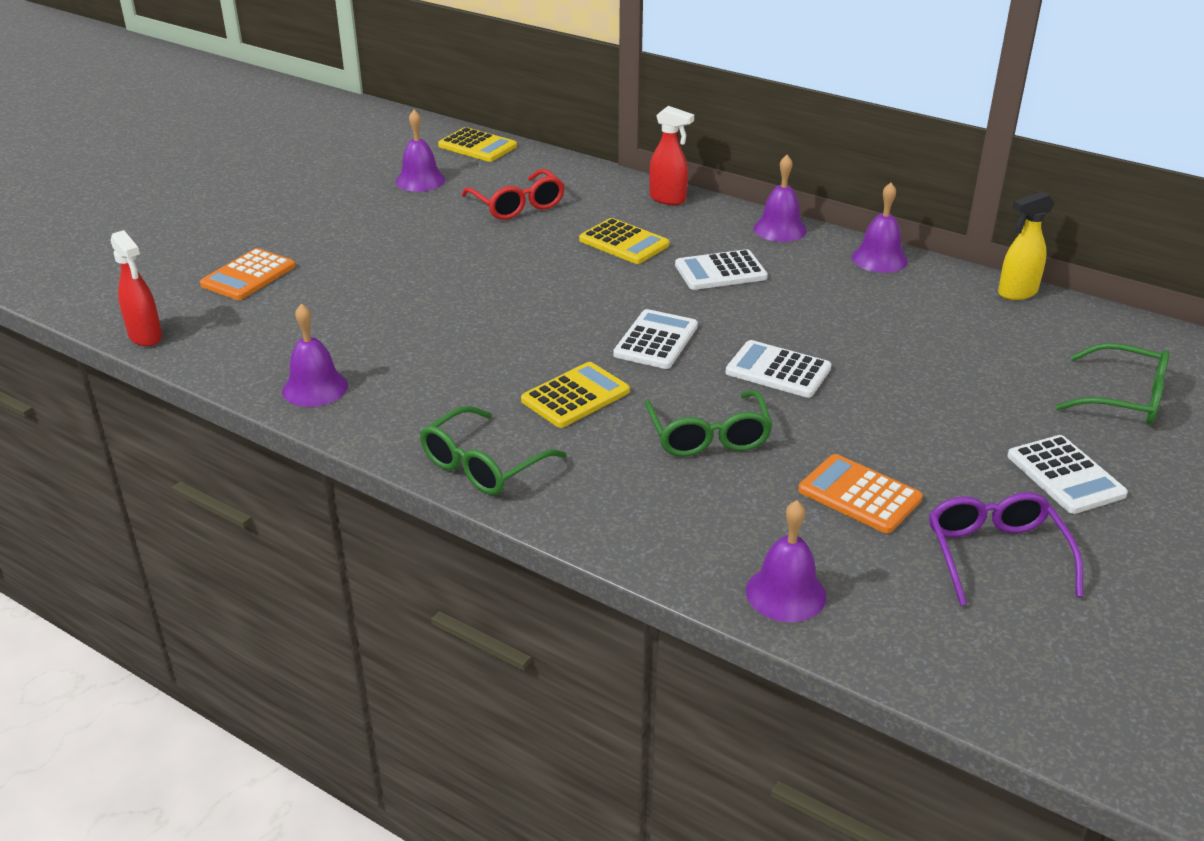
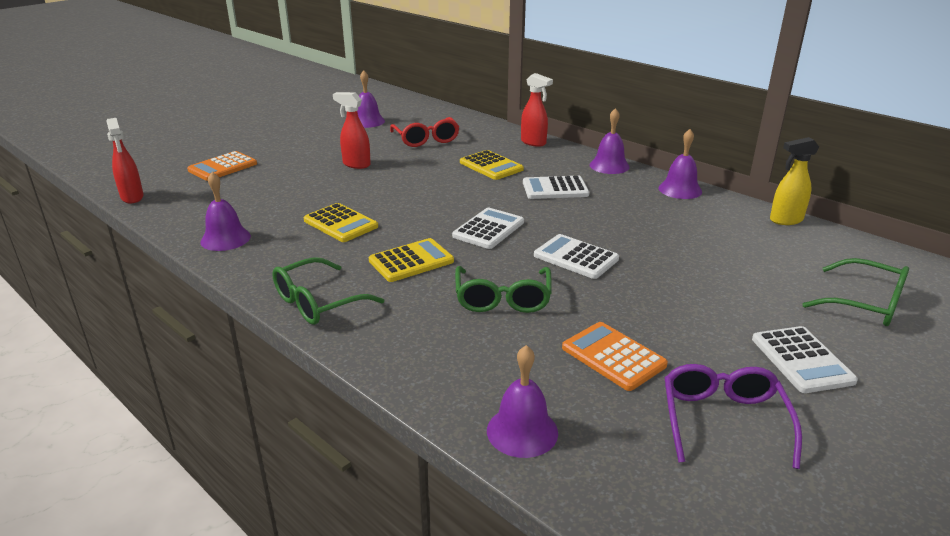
camera: 10 degrees right, 5 degrees down
yellow calculator [438,127,517,162] -> yellow calculator moved to [304,203,378,242]
none -> red spray bottle [333,92,371,169]

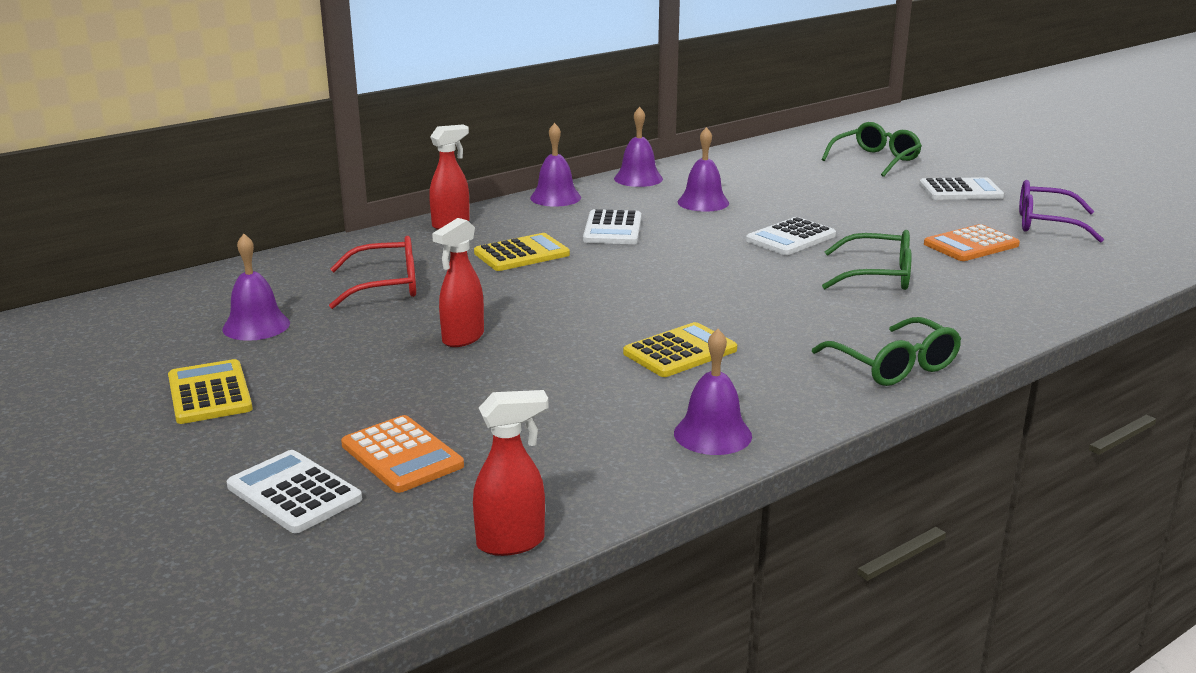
camera: 80 degrees left, 5 degrees down
yellow calculator [369,238,454,282] -> yellow calculator moved to [168,359,253,424]
white calculator [452,208,524,249] -> white calculator moved to [227,450,362,533]
purple bell [487,345,558,458] -> purple bell moved to [678,127,729,212]
yellow spray bottle [770,137,819,225] -> none

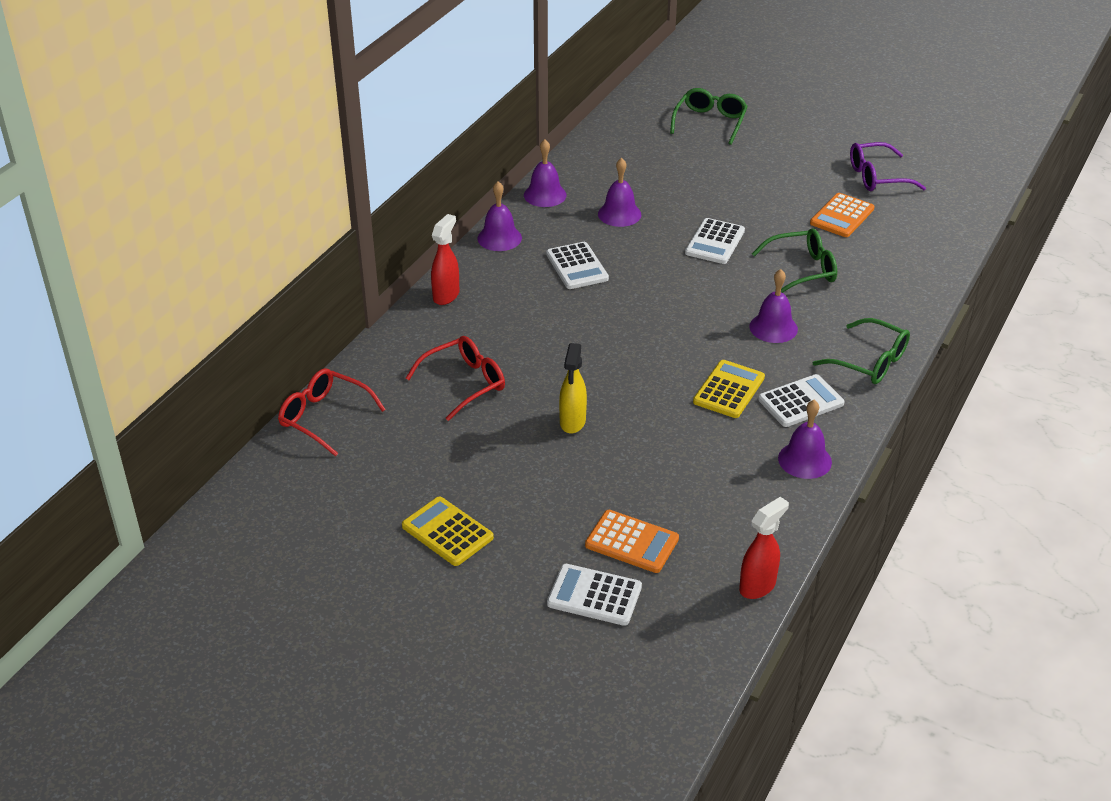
camera: 25 degrees left, 15 degrees up
purple bell [222,234,290,341] -> purple bell moved to [750,269,798,343]
red spray bottle [432,218,484,347] -> yellow spray bottle [559,343,587,434]
yellow calculator [474,233,570,271] -> none
white calculator [919,177,1004,200] -> white calculator moved to [758,374,845,427]
none -> red glasses [278,368,386,456]

